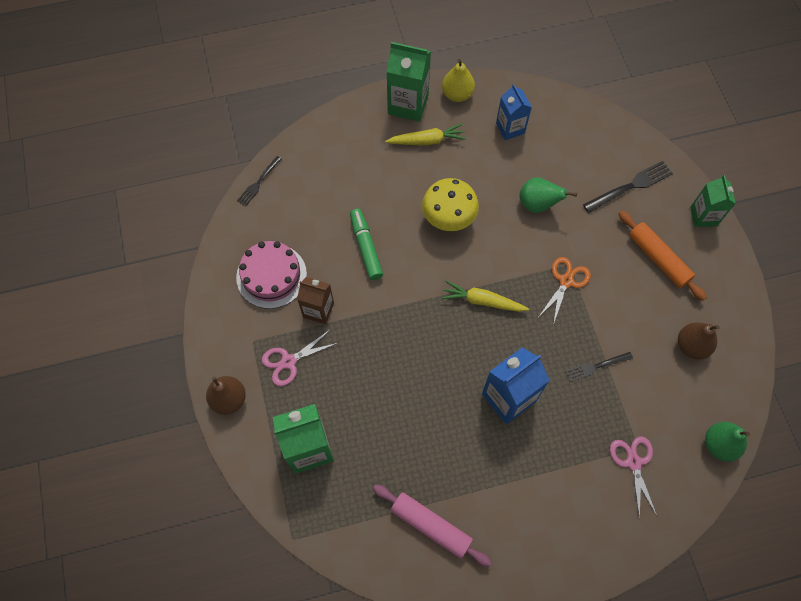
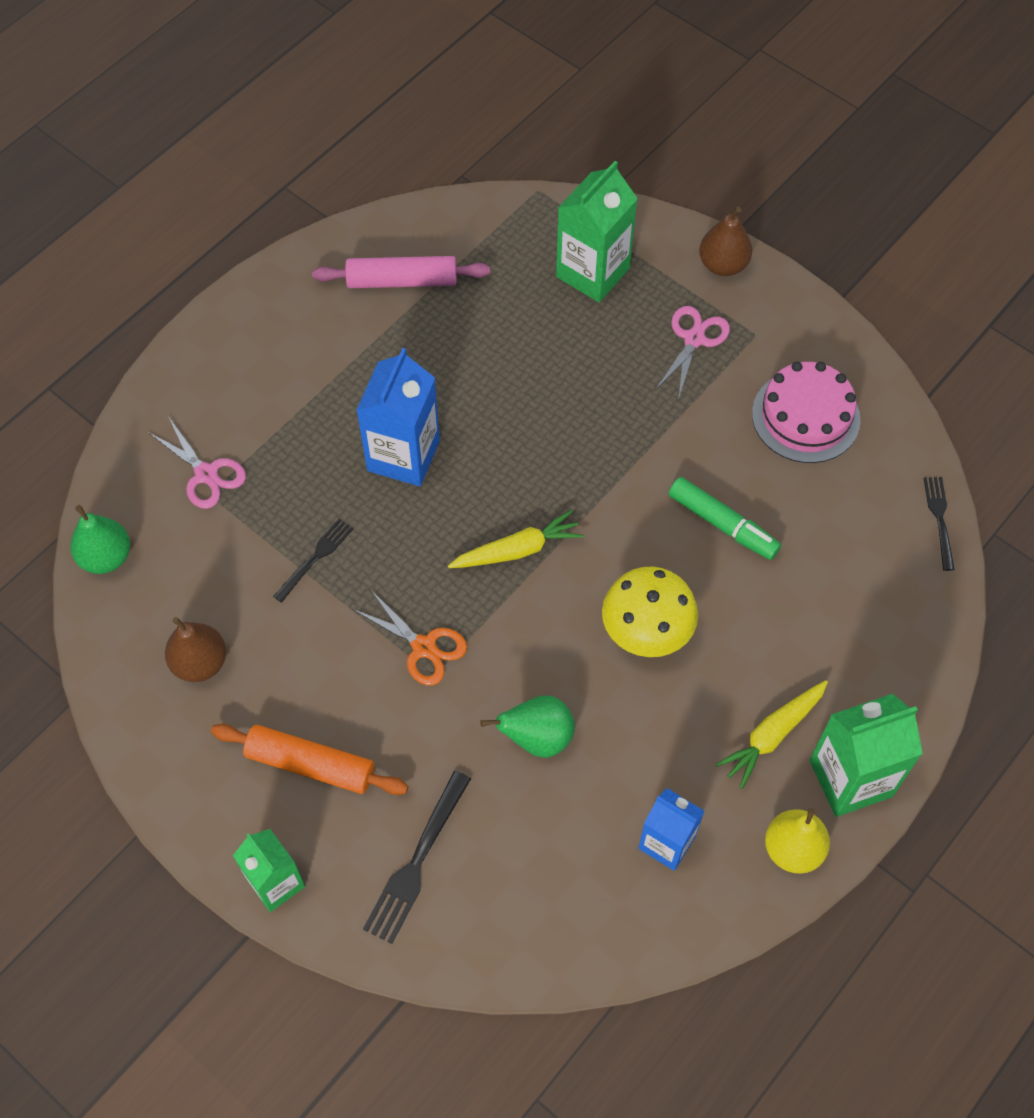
camera: 145 degrees right, 5 degrees down
brown carton [297,277,334,324] -> none
orange scissors [539,257,591,325] -> orange scissors turned 45 degrees counterclockwise [353,589,467,685]

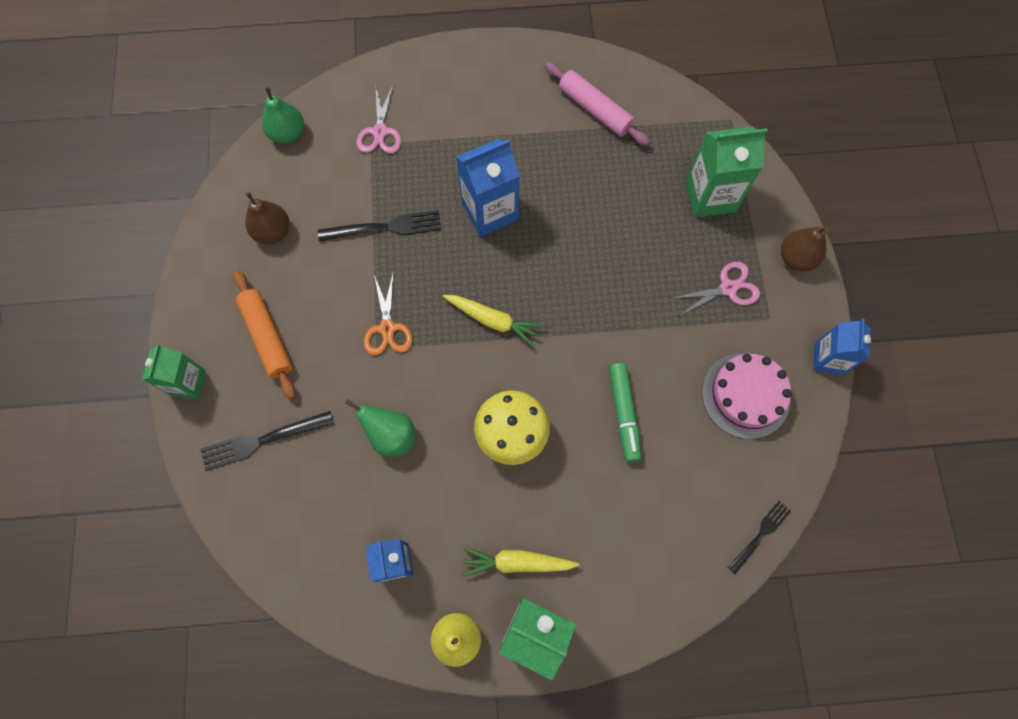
camera: 45 degrees right, 10 degrees up
black fork [273,519,353,603] -> black fork [318,210,441,241], size x1.57
none -> blue carton [813,319,871,375]

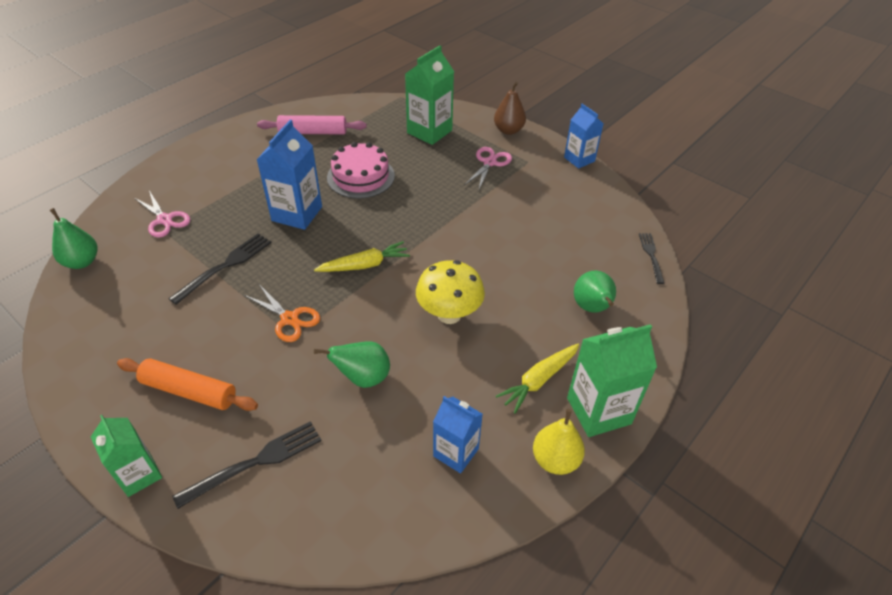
camera: 45 degrees left, 25 degrees down
black fork [200,411,334,471] -> black fork turned 150 degrees counterclockwise [172,421,322,509]
brown pear [245,192,290,244] -> none
green marker [609,363,642,462] -> none
pink cake [702,353,792,439] -> pink cake moved to [327,142,395,199]
none -> green pear [574,271,616,313]

